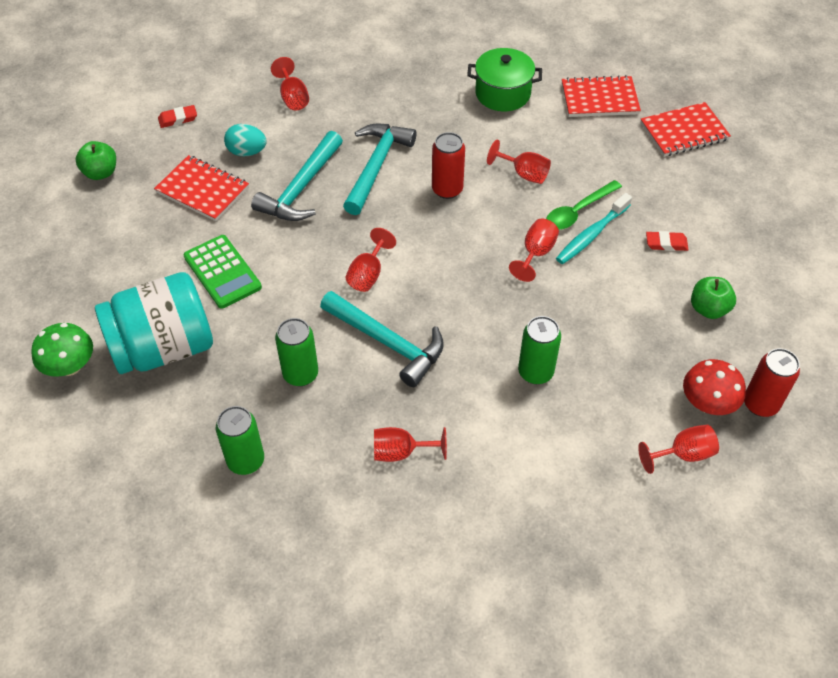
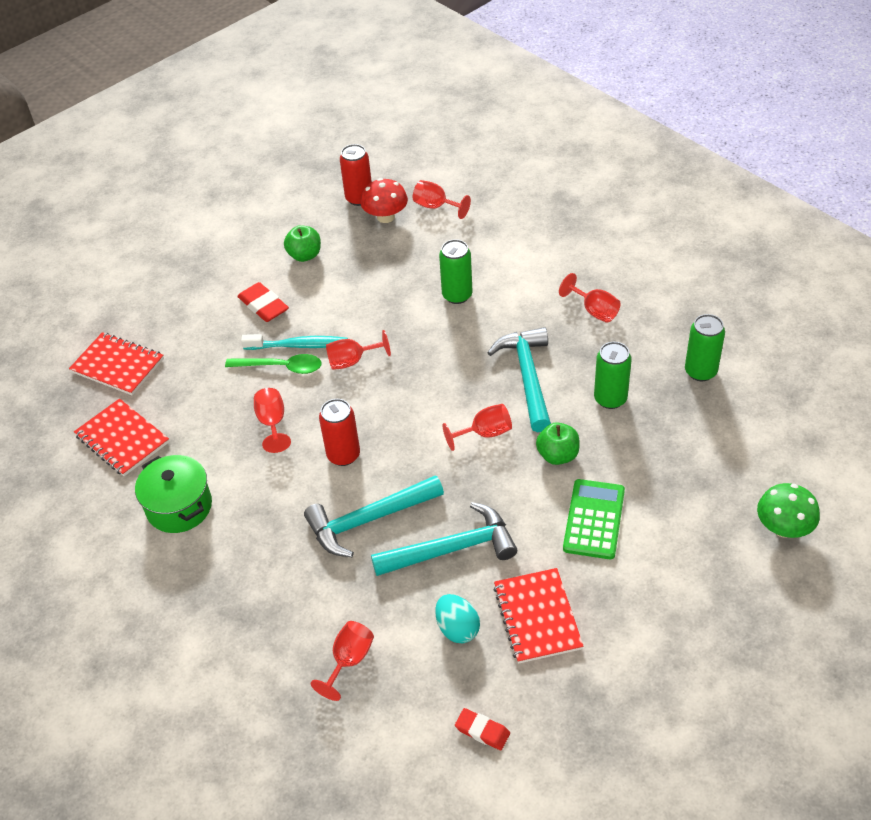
camera: 130 degrees left, 5 degrees down
green apple [76,141,116,180] -> green apple moved to [536,422,580,465]
turquoise jar [95,272,213,374] -> none
red eraser [646,231,689,251] -> red eraser [237,282,289,322], size x1.50

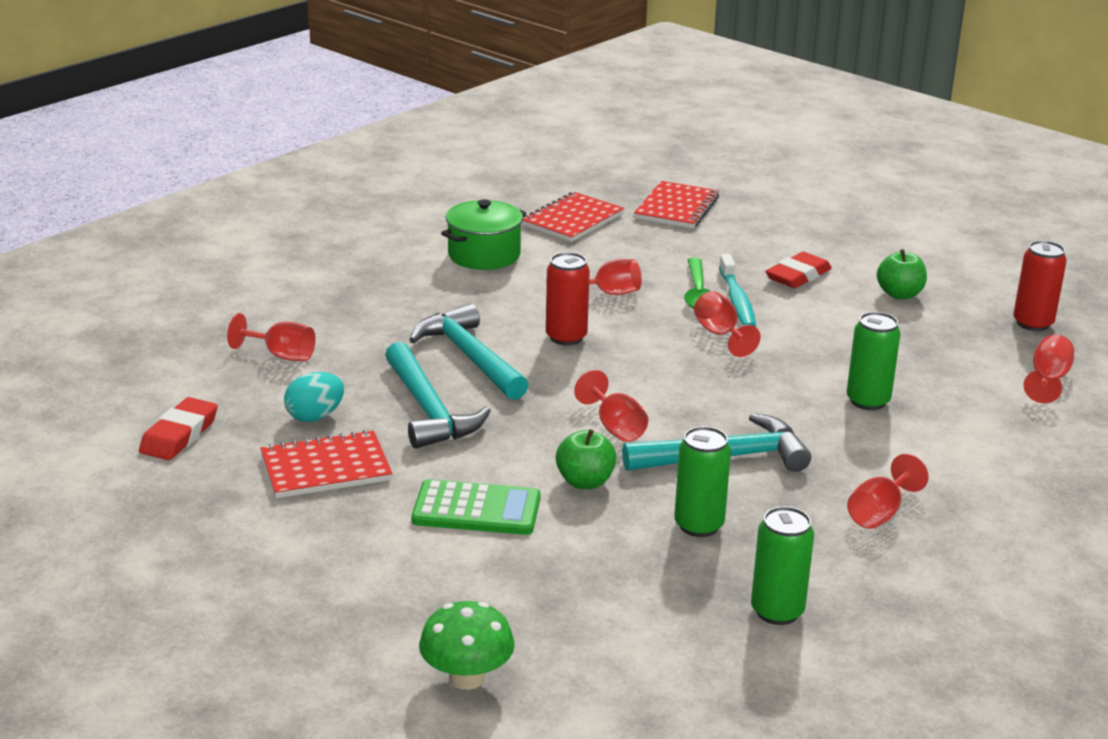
camera: 80 degrees right, 20 degrees down
red mushroom [360,178,408,223] -> none
red eraser [455,708,510,750] -> red eraser [139,397,218,460], size x1.50

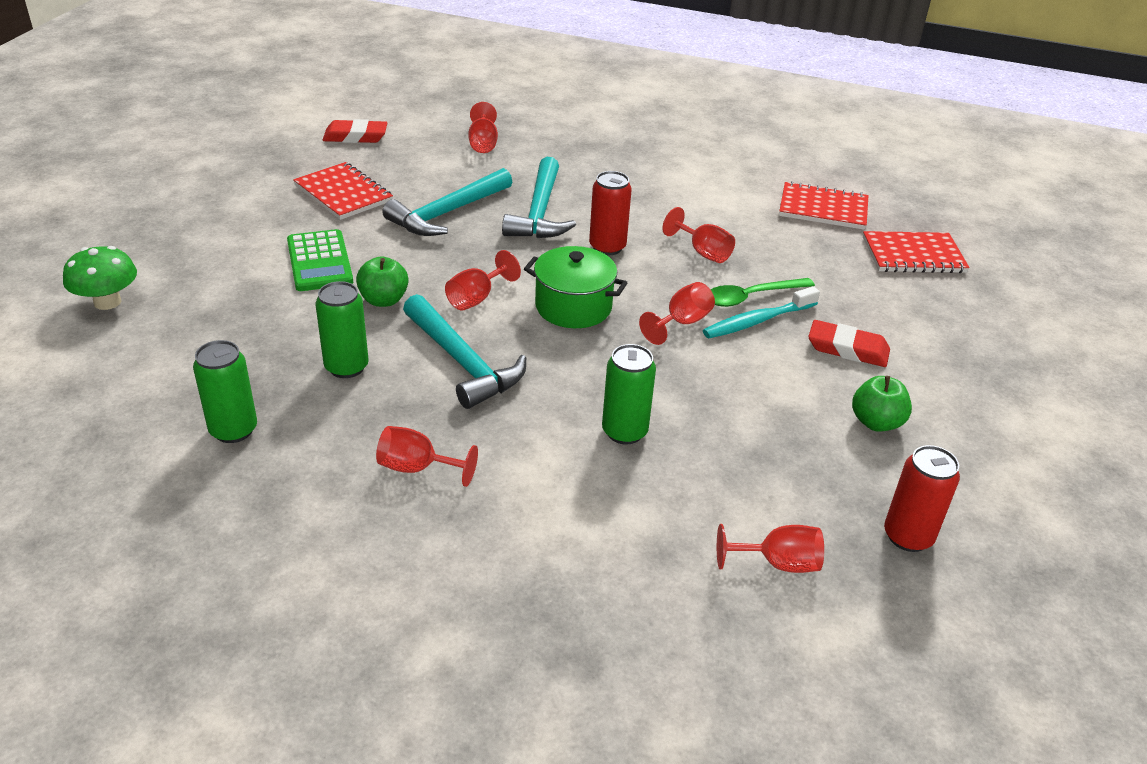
camera: 65 degrees right, 10 degrees up
turquoise egg [284,372,344,422] -> none
turquoise hammer [409,304,529,400] -> turquoise hammer turned 150 degrees clockwise [502,157,576,238]
green pot [441,199,526,270] -> green pot moved to [524,246,627,328]

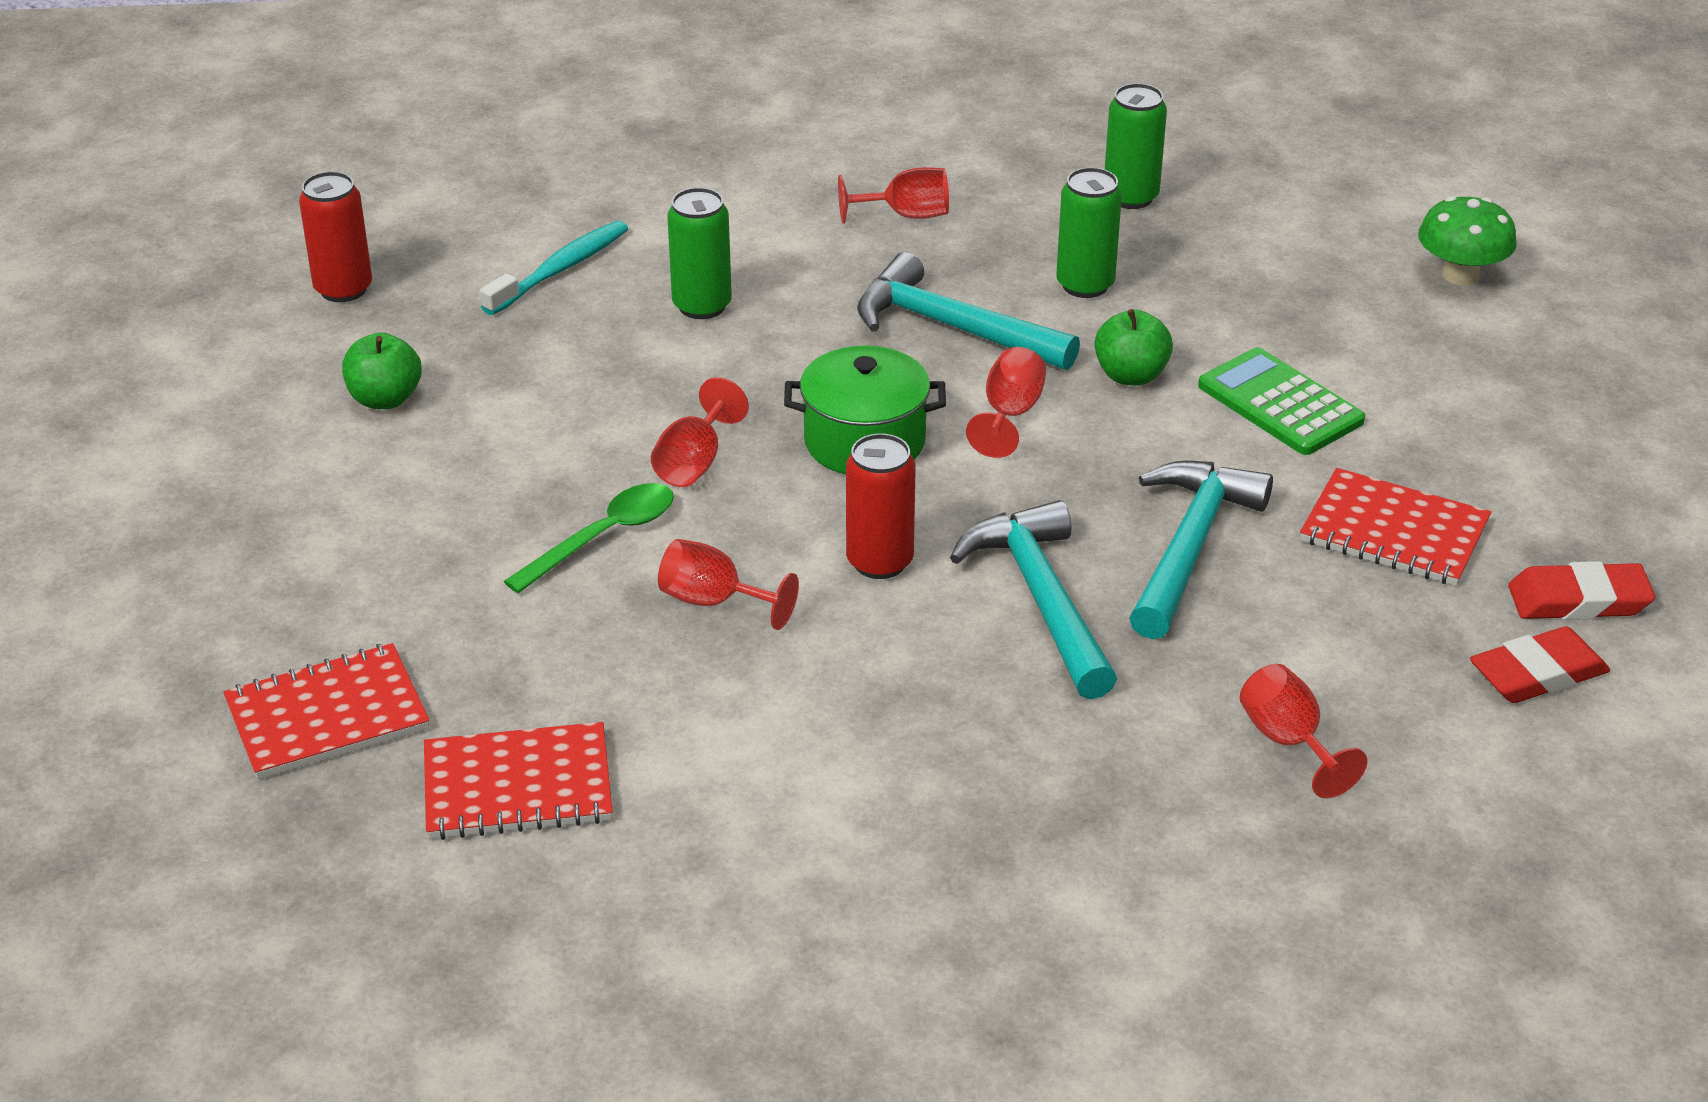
camera: 160 degrees right, 0 degrees up
turquoise toothbrush [703,286,820,338] -> turquoise toothbrush moved to [480,220,628,315]
red goblet [717,524,824,573] -> none
red eraser [808,320,890,367] -> red eraser moved to [1508,561,1655,620]

